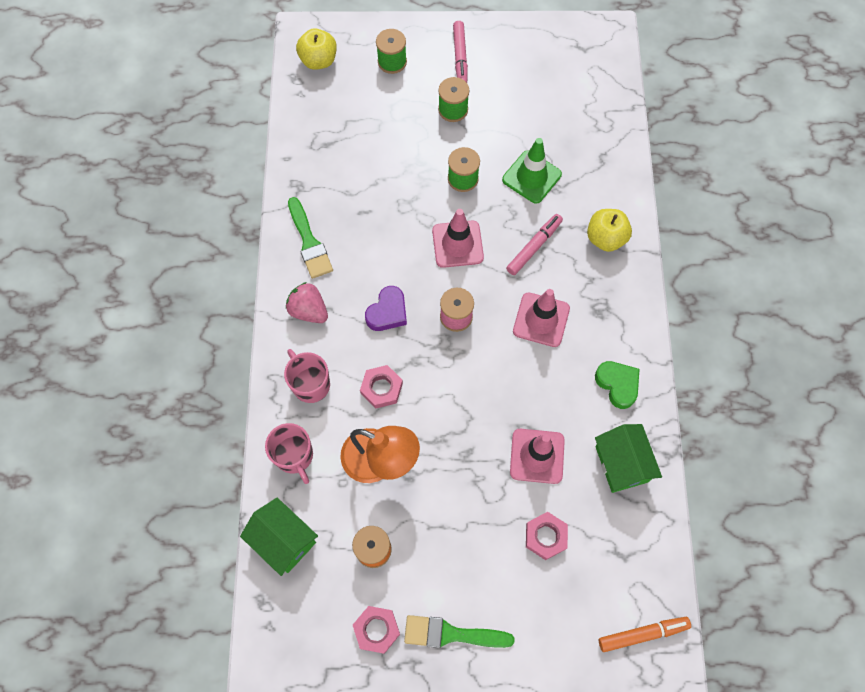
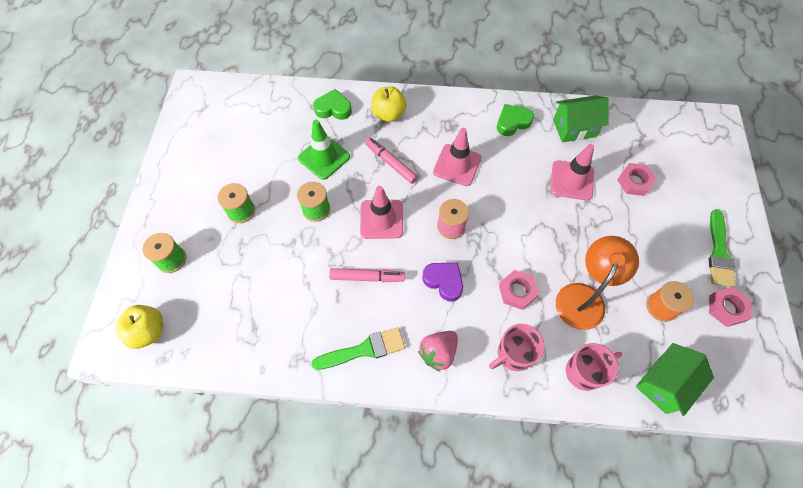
camera: 85 degrees left, 5 degrees down
pink marker [453,21,468,83] -> pink marker moved to [329,268,405,282]
orange marker [599,617,691,652] -> none
none -> green heart [313,89,352,120]

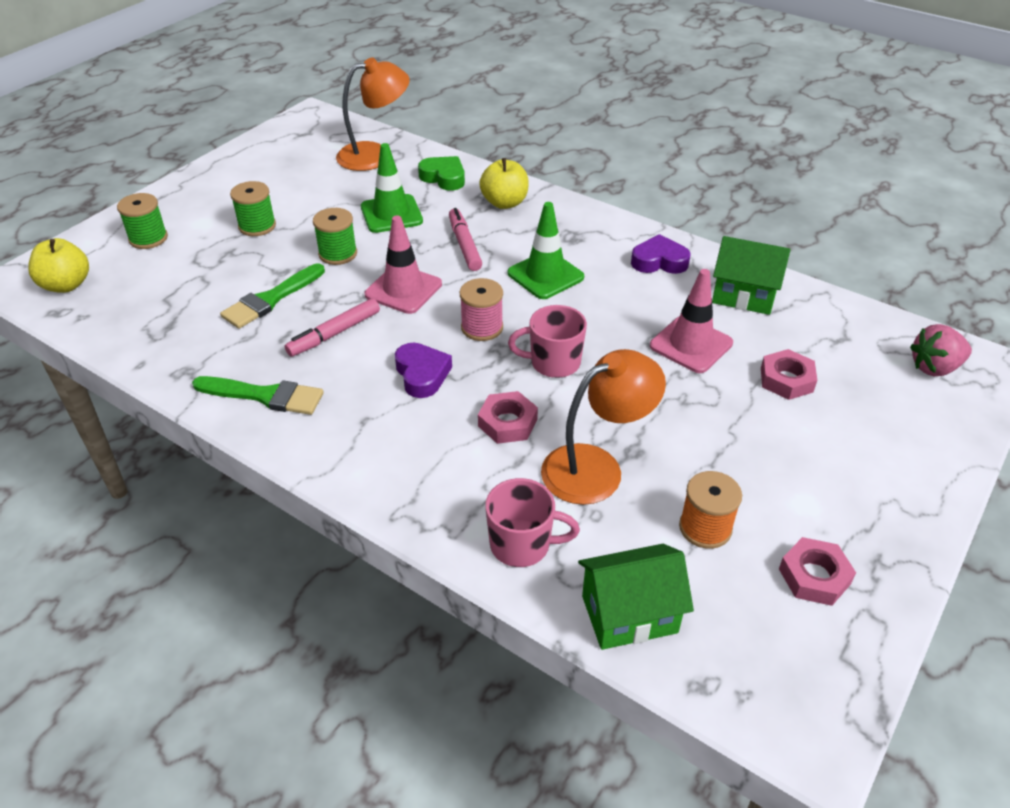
camera: 30 degrees right, 20 degrees down
pink marker [329,268,405,282] -> pink marker turned 105 degrees clockwise [285,298,380,357]
pink strawberry [418,331,458,372] -> pink strawberry moved to [910,324,972,376]
pink traffic cone [433,128,481,186] -> green traffic cone [508,202,584,299]
pink mug [489,324,545,371] -> pink mug moved to [508,305,587,378]
green heart [497,104,534,136] -> purple heart [631,234,691,274]
green brush [709,209,735,287] -> green brush moved to [220,263,325,329]
none -> orange lamp [336,57,409,171]

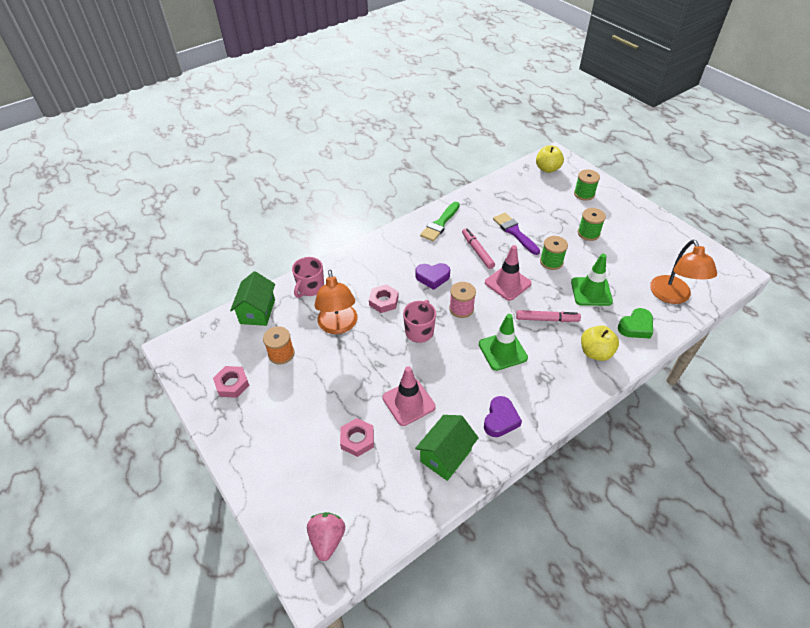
camera: 110 degrees right, 5 degrees up
green brush [220,263,325,329] -> purple brush [493,213,540,255]

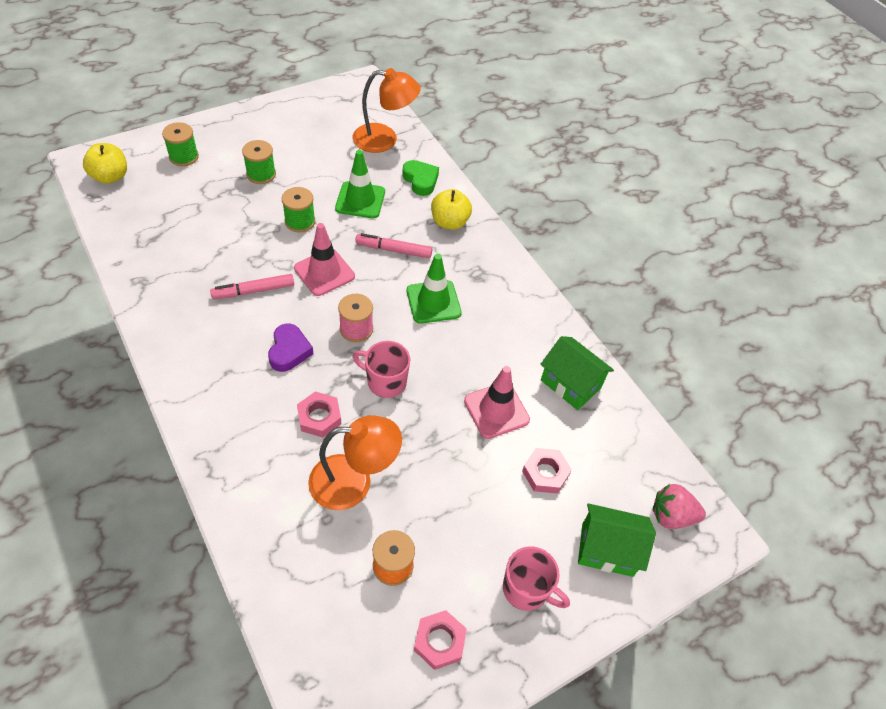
camera: 90 degrees left, 5 degrees up
green house [230,271,275,326] -> green house moved to [578,503,656,577]
pink mug [292,257,324,298] -> pink mug moved to [503,546,570,611]
green brush [420,202,460,242] -> none
purple heart [484,396,522,437] -> none
purple brush [493,213,540,255] -> none
pink marker [516,310,581,322] -> pink marker turned 90 degrees counterclockwise [355,233,432,258]

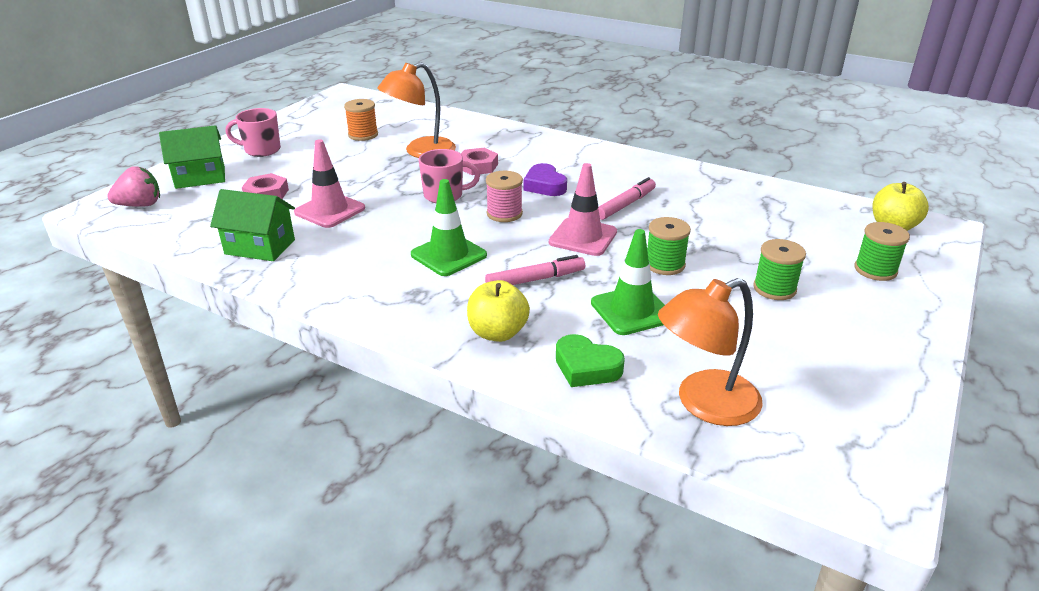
camera: 155 degrees right, 20 degrees down
pink nut [414,610,467,670] -> none

